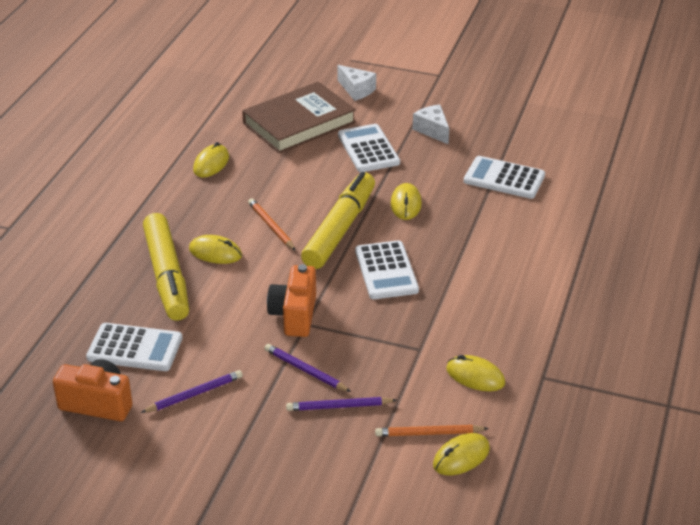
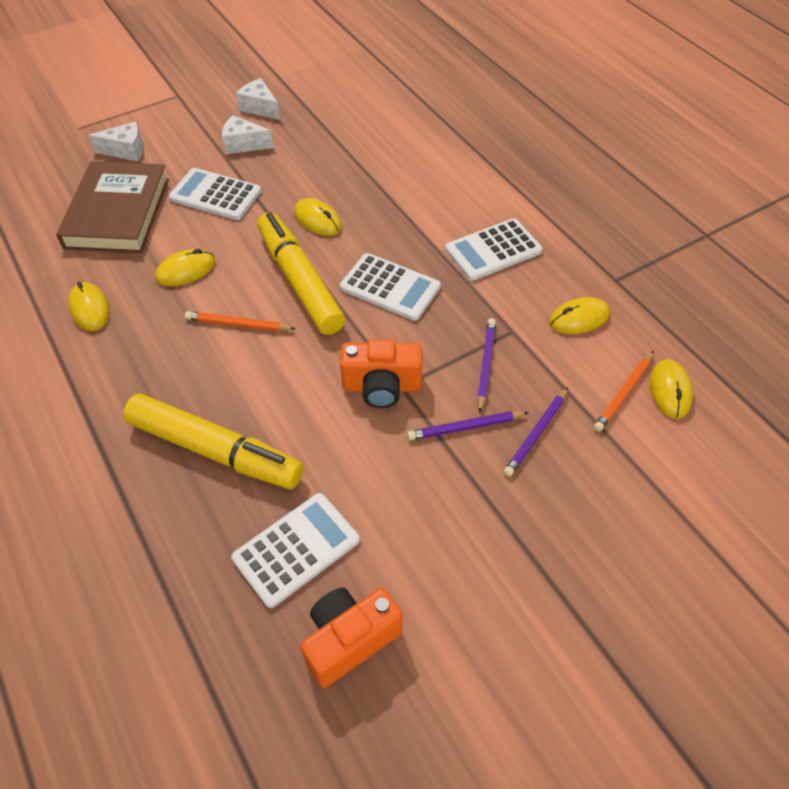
camera: 50 degrees left, 15 degrees up
purple pencil [141,370,243,413] -> purple pencil moved to [477,318,496,413]
yellow mouse [189,235,242,264] -> yellow mouse moved to [155,249,215,286]
orange camera [267,264,316,337] -> orange camera turned 45 degrees counterclockwise [340,339,422,408]
white calculator [464,156,545,199] -> white calculator moved to [445,218,542,281]
none -> white cheese [236,78,280,120]

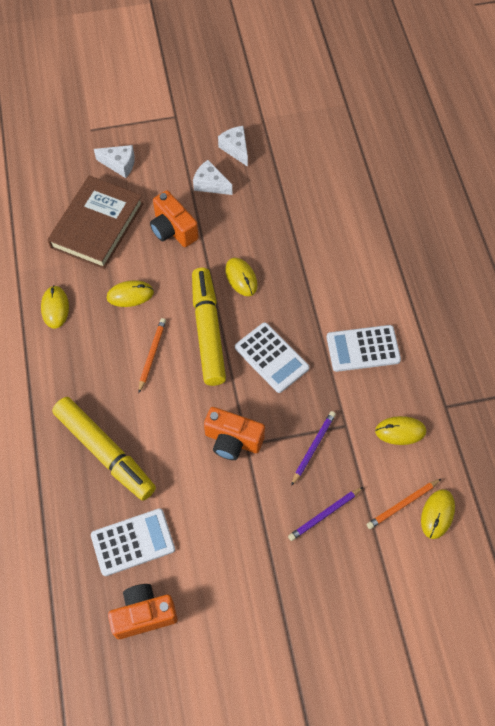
camera: 20 degrees right, 10 degrees up
white calculator [169,168,261,220] -> orange camera [150,190,199,247]
orange pencil [185,311,296,331] -> orange pencil turned 75 degrees clockwise [139,318,166,393]
purple pencil [407,411,529,440] -> none

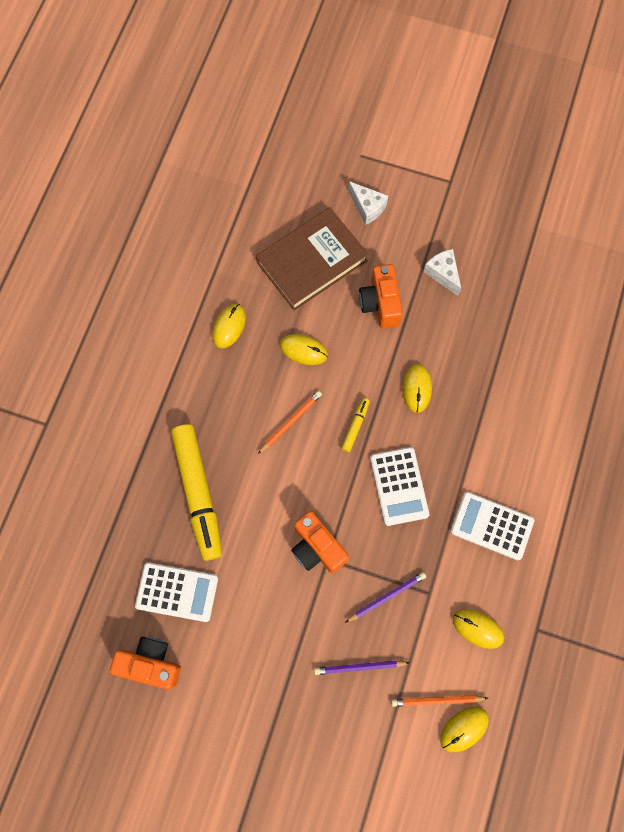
camera: 30 degrees right, 10 degrees up
yellow marker [192,268,226,386] -> yellow marker [341,398,370,452], size x0.43
white cheese [218,126,248,167] -> none

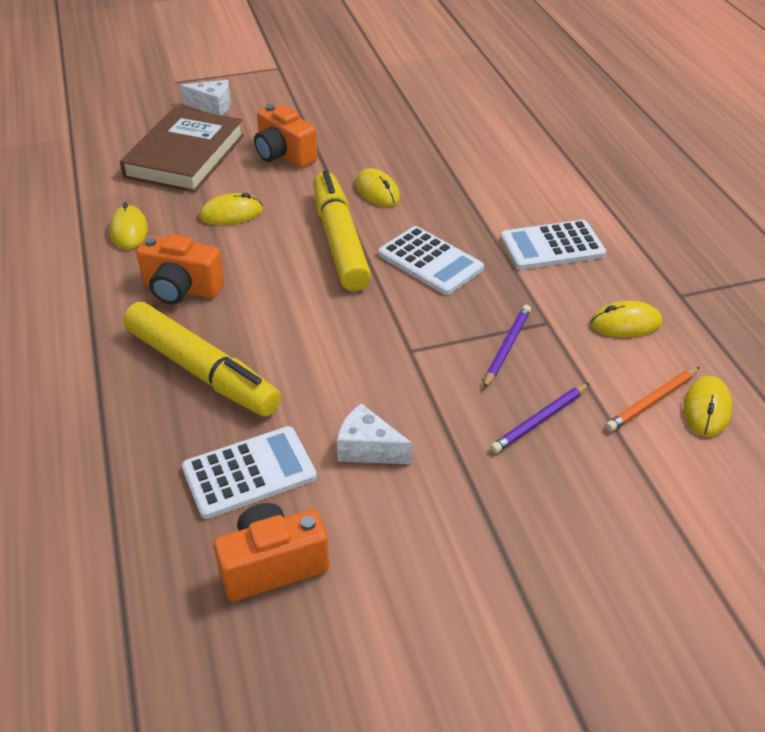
camera: 35 degrees left, 30 degrees down
orange pencil [258,391,322,454] -> none
orange camera [291,511,349,573] -> orange camera moved to [136,234,224,304]
yellow marker [341,398,370,452] -> yellow marker [313,170,371,291], size x2.33
white cheese [423,249,461,296] -> white cheese moved to [337,403,413,464]

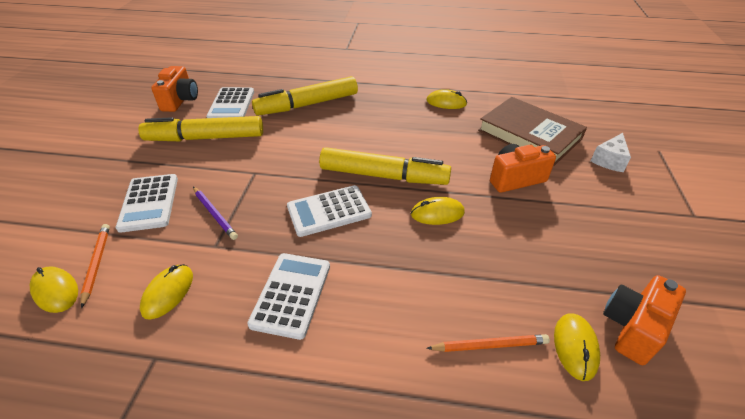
camera: 115 degrees right, 0 degrees up
orange camera [136,234,224,304] -> orange camera moved to [603,275,686,365]
yellow mouse [199,193,263,225] -> yellow mouse moved to [554,313,600,381]
white cheese [337,403,413,464] -> yellow marker [138,116,263,141]
purple pencil [490,383,590,453] -> white calculator [116,174,178,233]
none -> orange pencil [426,334,550,352]

